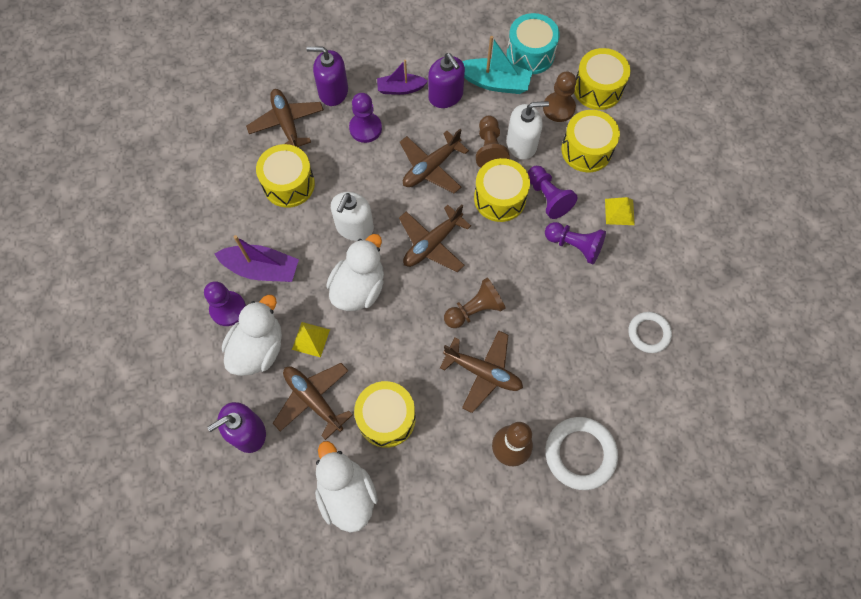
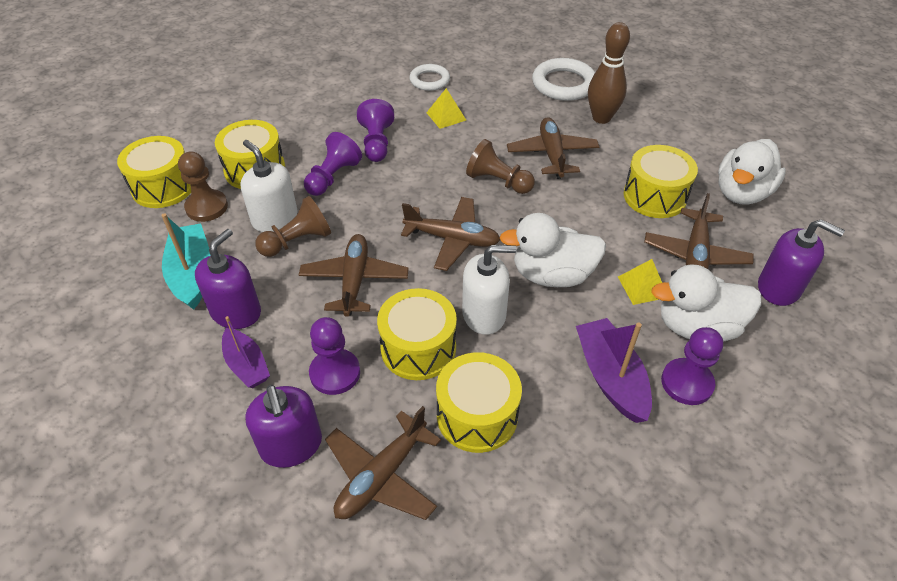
camera: 120 degrees left, 20 degrees down
brown plane [400,129,469,193] -> brown plane turned 105 degrees counterclockwise [299,234,409,317]
yellow drum [474,158,530,222] -> yellow drum moved to [377,288,457,380]
turquoise drum [507,13,560,74] -> none
yellow pyramid [605,197,635,225] -> yellow pyramid moved to [426,88,467,129]

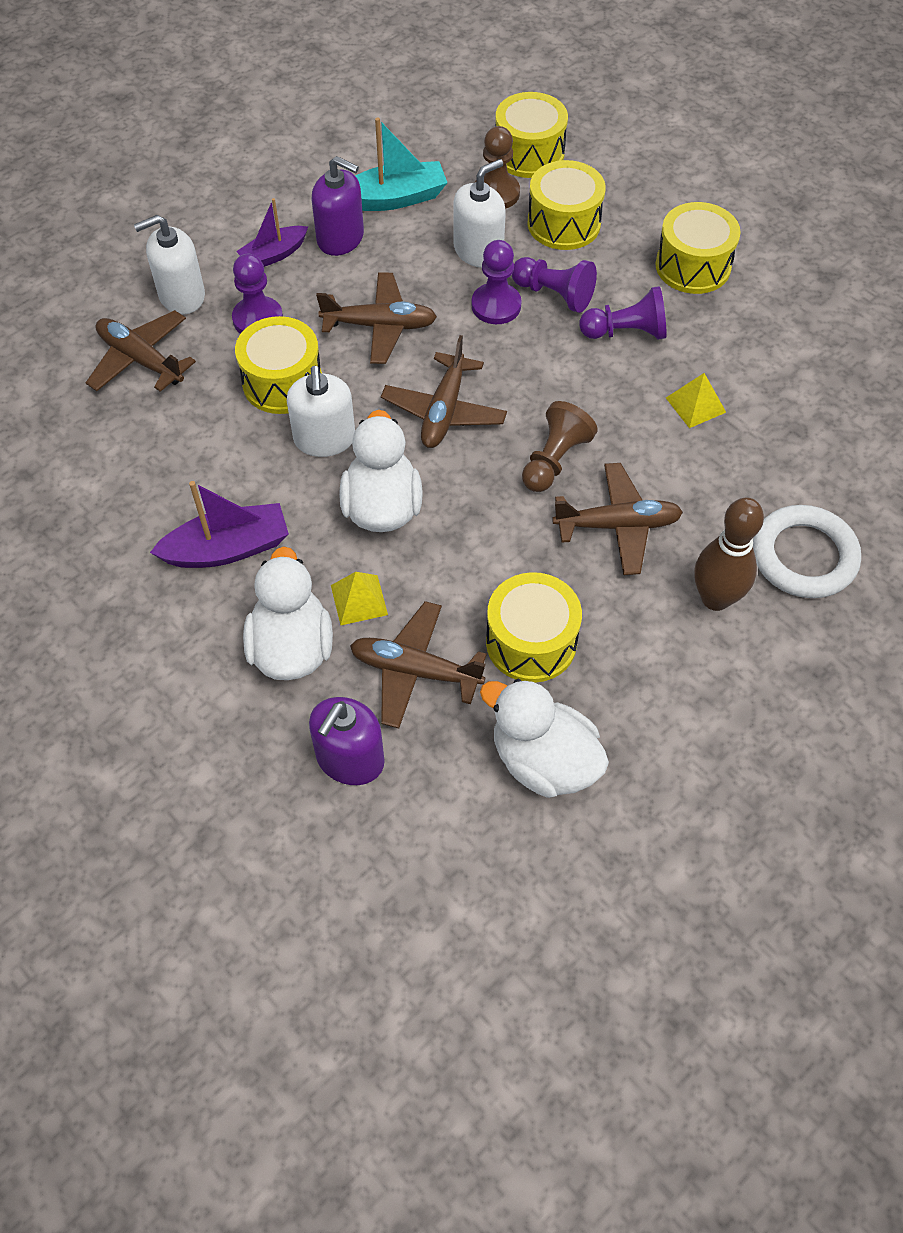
camera: 90 degrees right, 10 degrees up
purple soap dispenser [245,385,322,468] -> white soap dispenser [134,215,205,314]
brown pawn [255,196,331,257] -> none
white ring [409,64,450,91] -> none
yellow drum [436,352,522,453] -> yellow drum moved to [655,202,741,294]
purple pawn [661,327,723,405] -> purple pawn moved to [472,240,522,324]

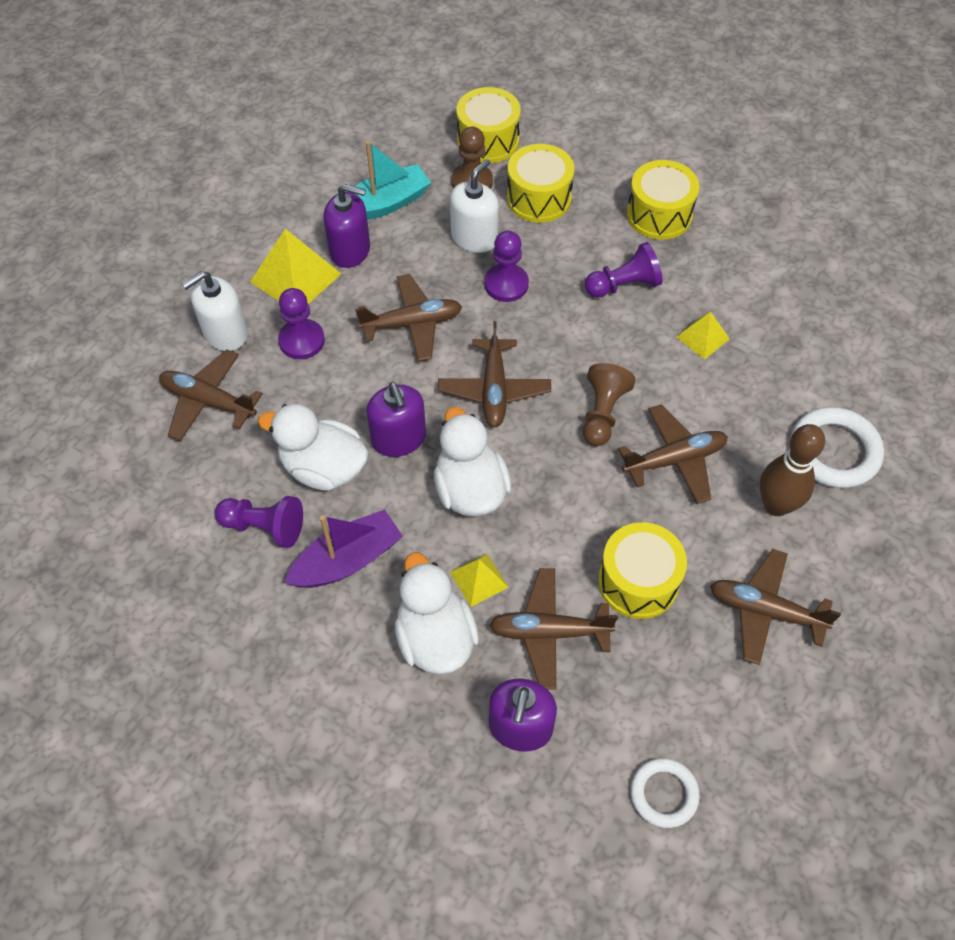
camera: 15 degrees left, 0 degrees up
yellow drum [235,316,322,414] -> none
purple boat [236,198,308,267] -> yellow pyramid [250,229,341,304]
white soap dispenser [287,366,355,457] -> purple soap dispenser [366,382,426,457]
white duck [480,679,609,798] -> white duck moved to [258,404,369,491]
purple pawn [512,257,597,313] -> purple pawn moved to [215,496,303,548]
none -> white ring [630,758,700,828]
none -> brown plane [710,549,841,665]

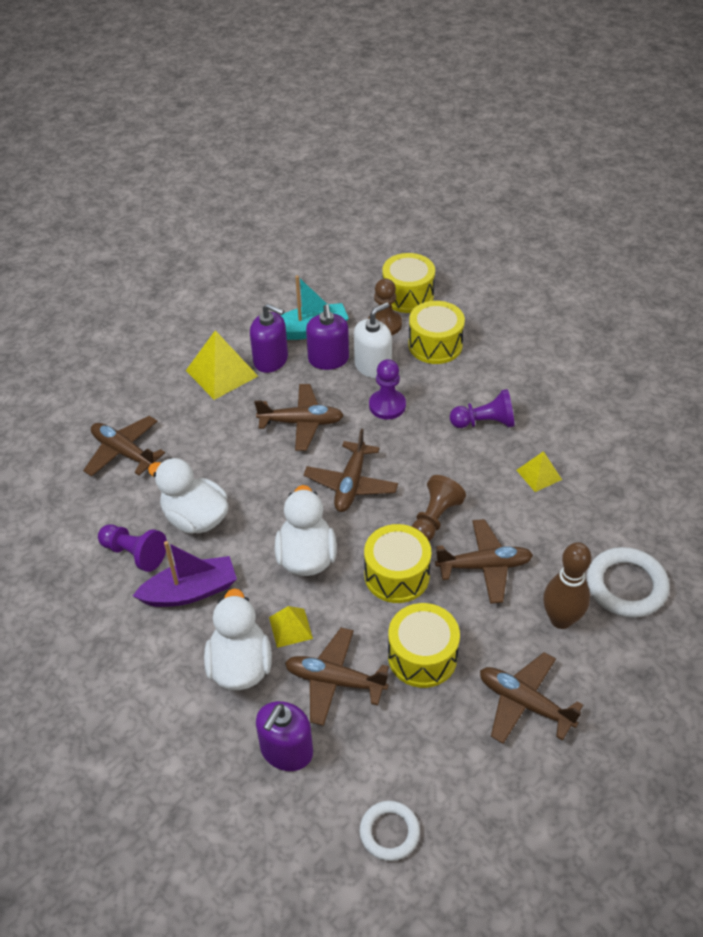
camera: 15 degrees right, 10 degrees down
white soap dispenser [182,271,248,351] -> none
purple pawn [278,288,325,359] -> none
purple soap dispenser [366,382,426,457] -> purple soap dispenser moved to [306,304,349,370]
yellow drum [627,160,699,240] -> yellow drum moved to [364,524,431,603]

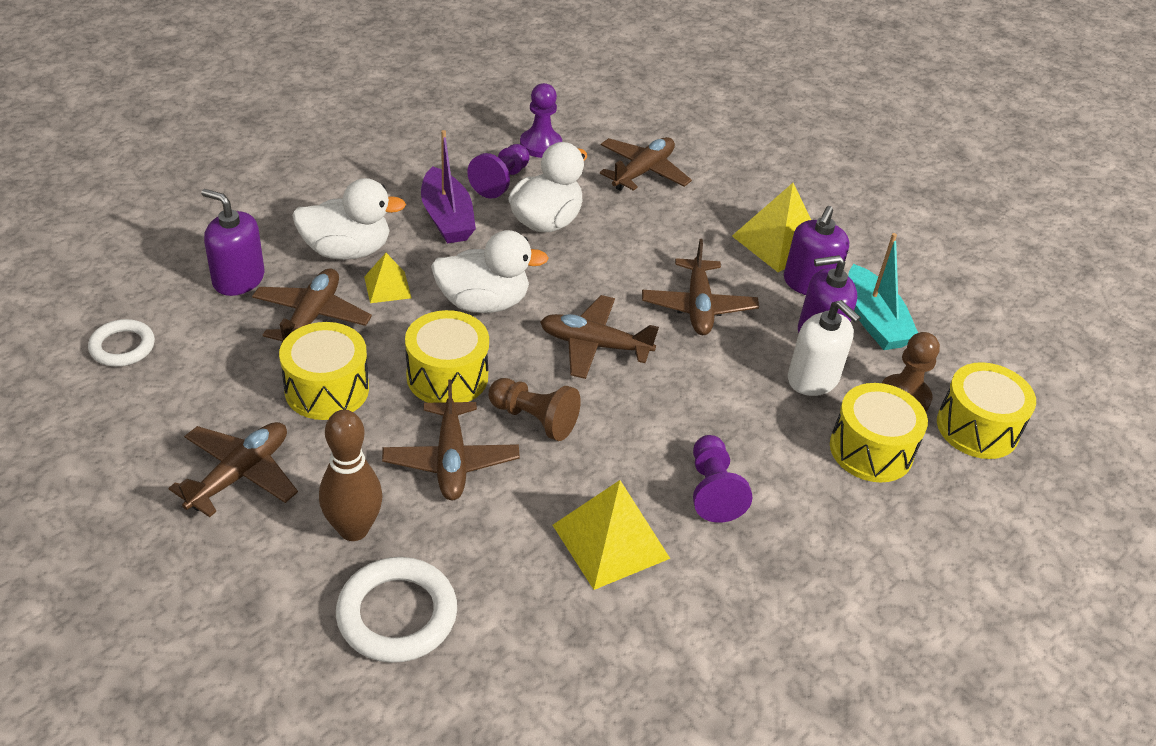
camera: 85 degrees right, 5 degrees down
purple pawn [369,359,406,420] -> purple pawn moved to [520,83,562,158]
yellow pyramid [516,451,562,492] -> yellow pyramid [553,480,670,590], size x1.76

